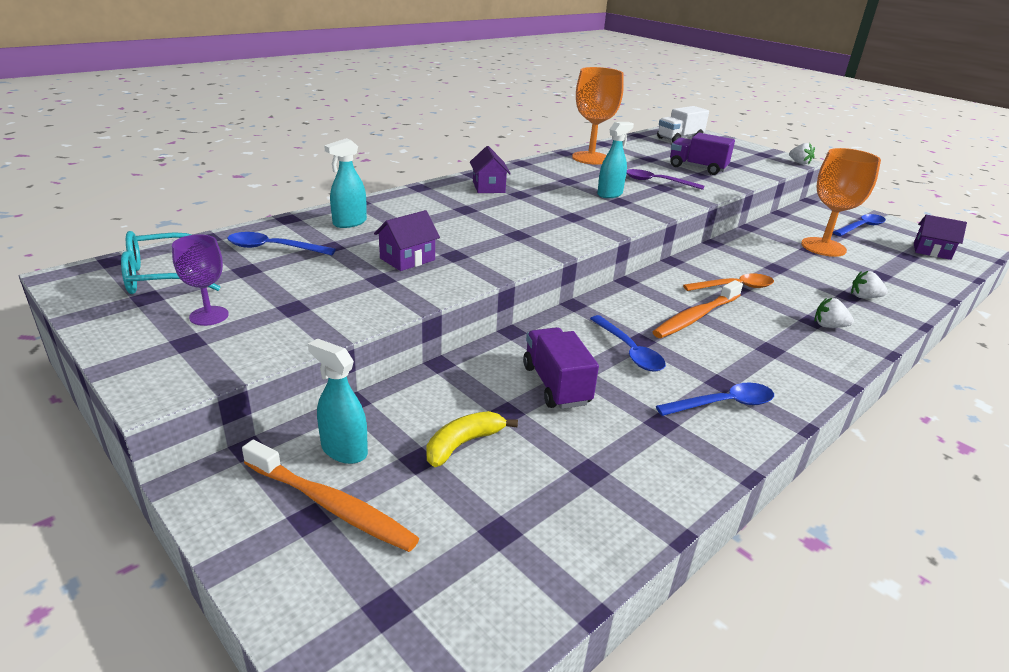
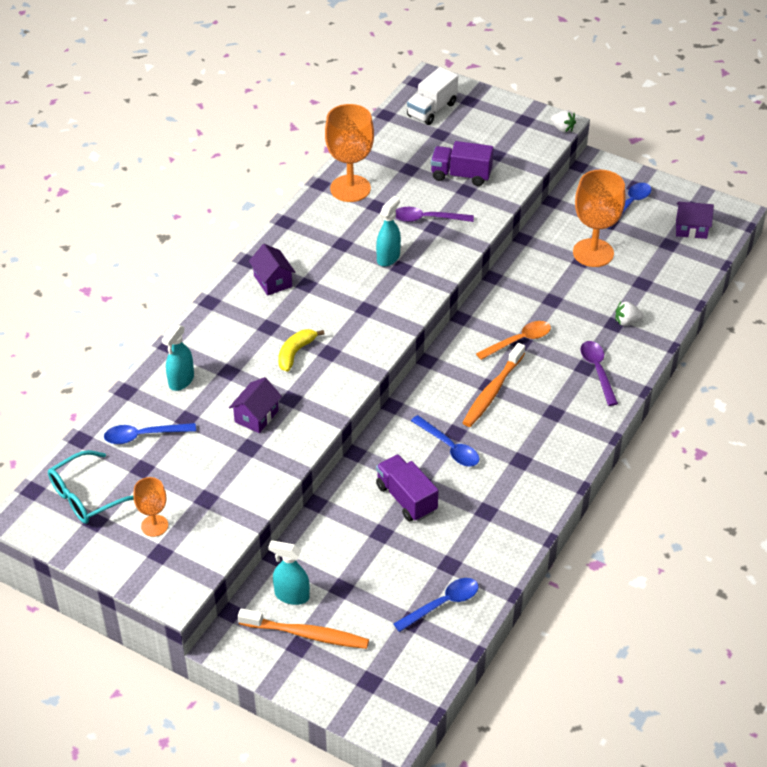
camera: 15 degrees left, 15 degrees up
purple goblet [172,234,229,326] -> orange goblet [133,477,168,537]
yellow banana [427,411,518,467] -> yellow banana moved to [278,329,325,372]
blue spoon [656,383,774,416] -> blue spoon moved to [393,578,479,632]
white strawberry [815,298,854,328] -> purple spoon [580,341,618,406]

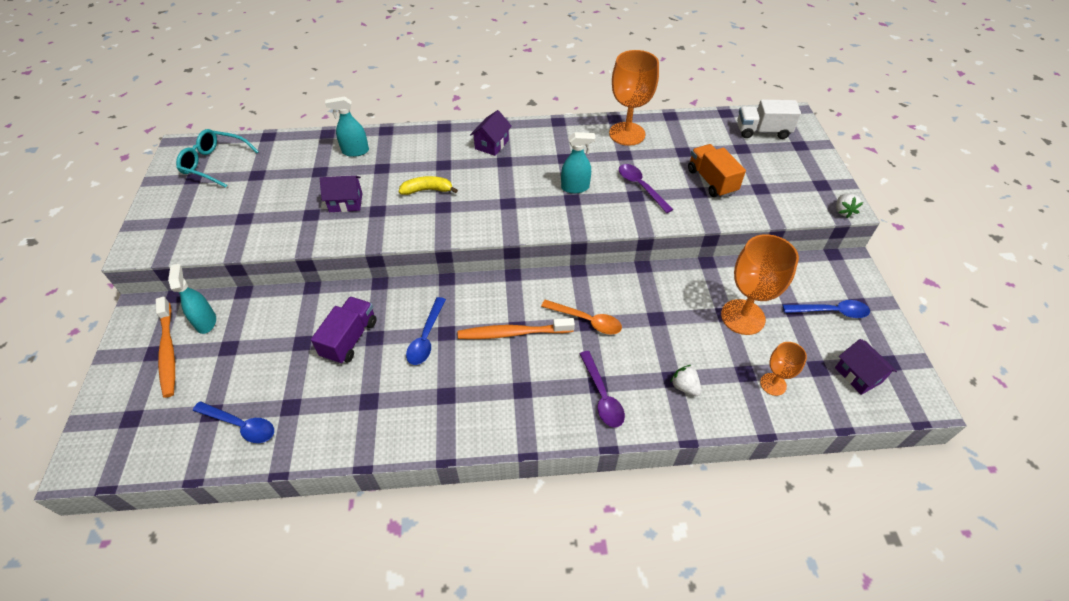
camera: 55 degrees right, 5 degrees up
blue spoon [104,423,196,444] -> none
orange goblet [133,477,168,537] -> orange goblet moved to [760,342,807,396]
purple truck [431,141,494,186] -> orange truck [688,144,746,198]
purple spoon [580,341,618,406] -> purple spoon turned 120 degrees clockwise [580,351,625,428]

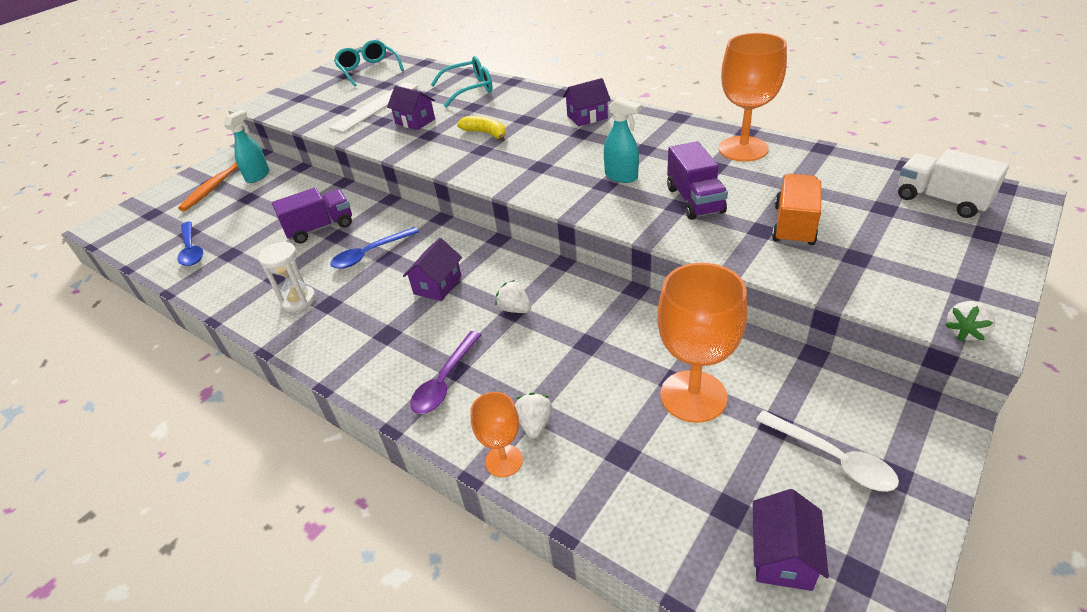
camera: 45 degrees right, 10 degrees down
turquoise spray bottle [325,96,369,157] -> turquoise glasses [431,56,493,107]
orange toothbrush [458,318,575,339] -> purple house [403,238,462,301]
orange spoon [541,300,622,335] -> white strawberry [495,280,531,313]
purple spoon [619,164,674,213] -> purple truck [667,141,728,220]
orange goblet [760,342,807,396] -> orange goblet moved to [470,392,523,477]
blue spoon [783,300,870,318] -> white spoon [756,410,899,492]
none -> white hourglass [258,242,316,312]
none -> white ruler [329,82,418,133]

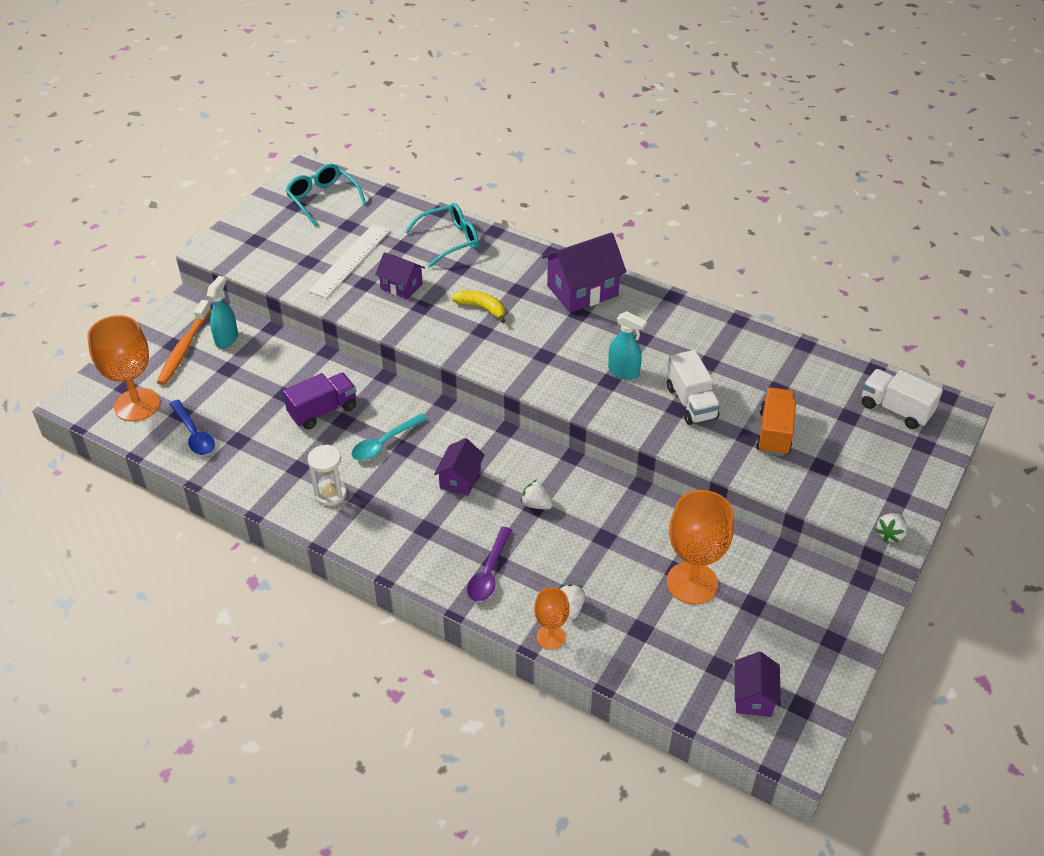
camera: 10 degrees left, 5 degrees up
blue spoon [330,227,419,269] -> turquoise spoon [351,413,427,461]
purple house [563,78,611,126] -> purple house [542,232,627,313], size x1.70
purple truck [667,141,728,220] -> white truck [667,350,721,425]
orange goblet [719,33,787,162] -> orange goblet moved to [87,315,160,422]
white spoon [756,410,899,492] -> none

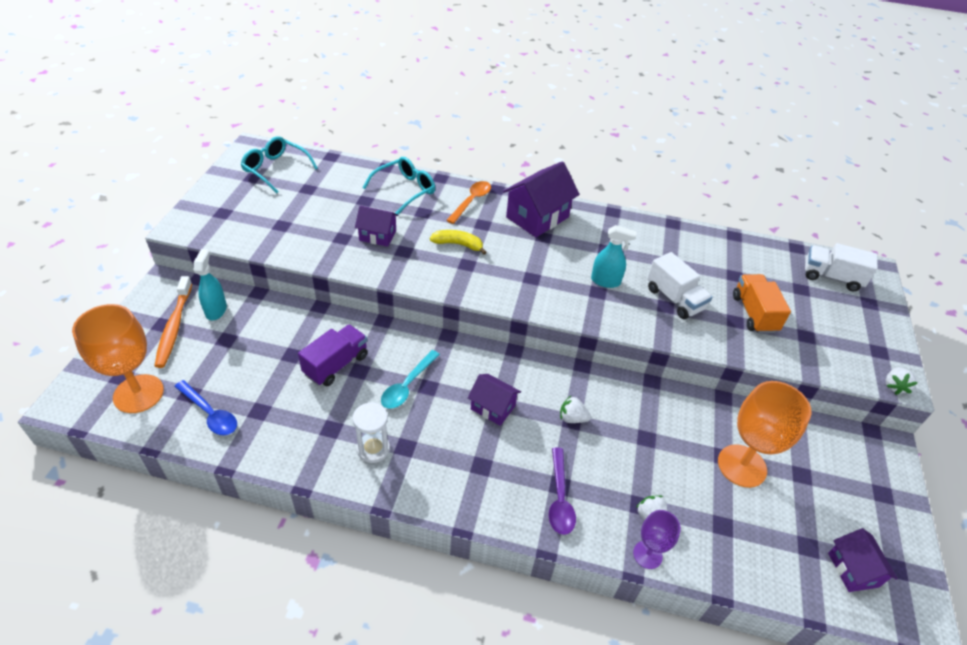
camera: 20 degrees left, 0 degrees up
white ruler [308,224,390,298] -> none
purple house [434,438,485,496] -> purple house turned 60 degrees counterclockwise [468,374,521,426]
orange goblet [534,587,570,650] -> purple goblet [633,510,681,569]
none -> orange spoon [446,181,491,224]

